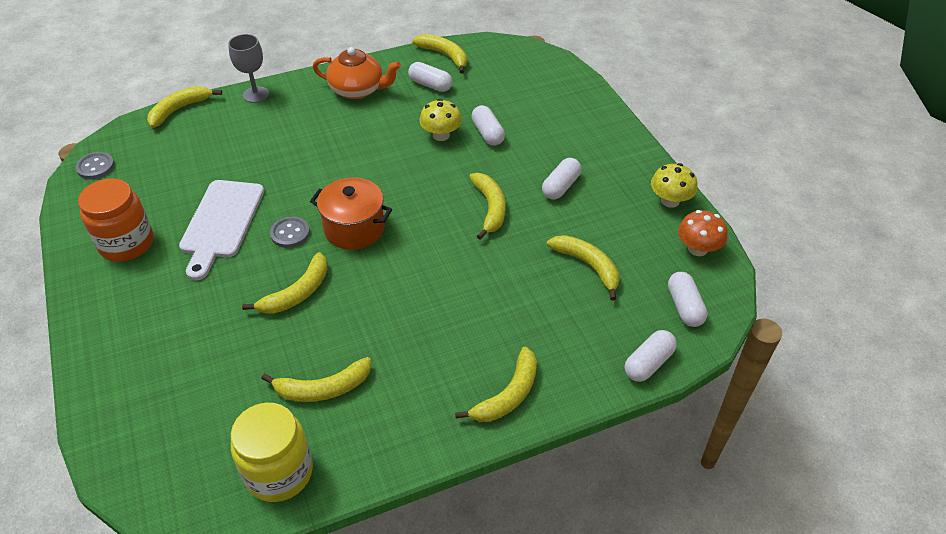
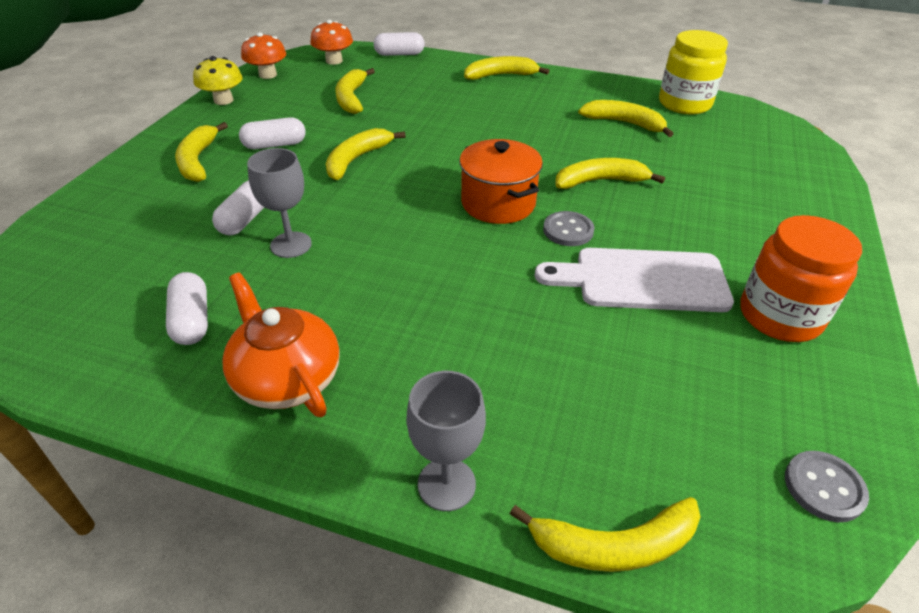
camera: 140 degrees left, 5 degrees down
white cutting board [179,180,264,280] -> white cutting board turned 135 degrees counterclockwise [535,248,734,312]
yellow banana [412,34,467,74] -> yellow banana moved to [175,122,228,182]
yellow mushroom [419,99,462,141] -> grey goblet [247,148,312,258]
white capsule [668,272,708,327] -> orange mushroom [310,20,353,65]

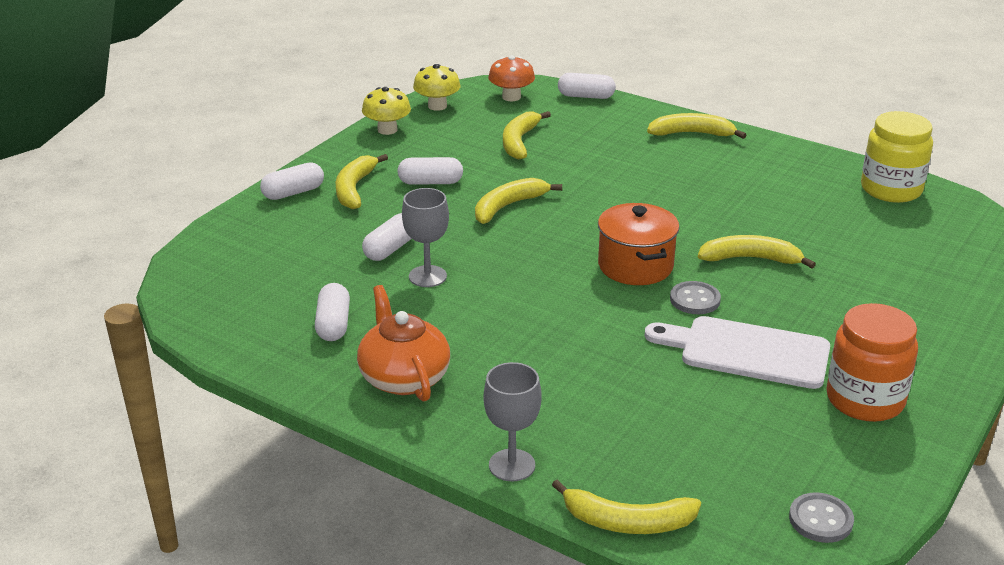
camera: 15 degrees right, 10 degrees down
orange mushroom [241,32,286,79] -> yellow mushroom [413,64,460,111]
yellow banana [578,100,673,137] -> none
none -> white capsule [260,162,324,200]

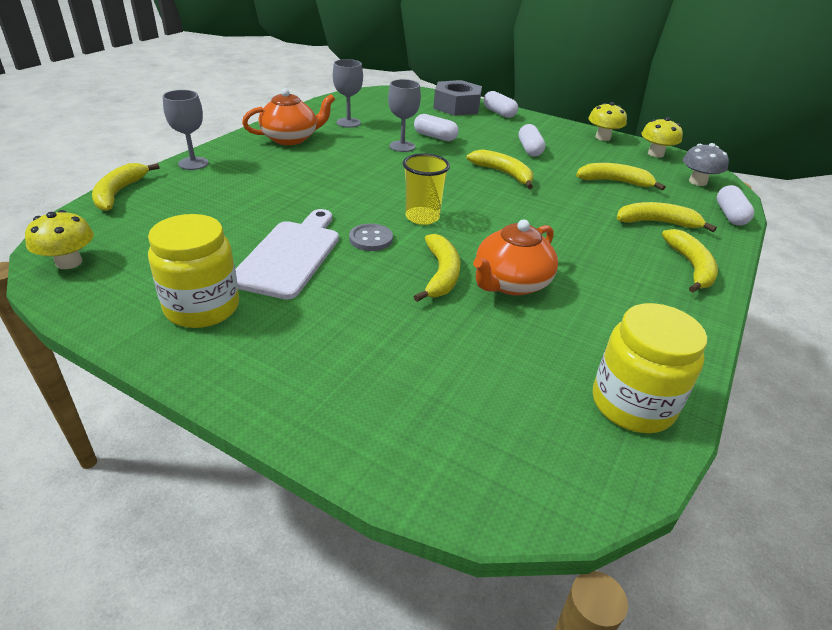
camera: 85 degrees right, 5 degrees up
white capsule [315,283,350,341] -> grey goblet [333,59,363,128]
yellow banana [336,154,388,209] -> yellow banana moved to [617,202,717,232]
orange mushroom [488,55,535,101] -> grey mushroom [683,143,729,186]
orange pot [598,203,680,285] -> yellow cup [403,153,450,225]
grey button [789,493,854,543] -> yellow mushroom [25,210,94,269]
orange jar [826,303,918,422] -> yellow jar [148,214,239,328]
none -> grey nut [433,80,482,116]
none -> orange teapot [473,220,558,295]

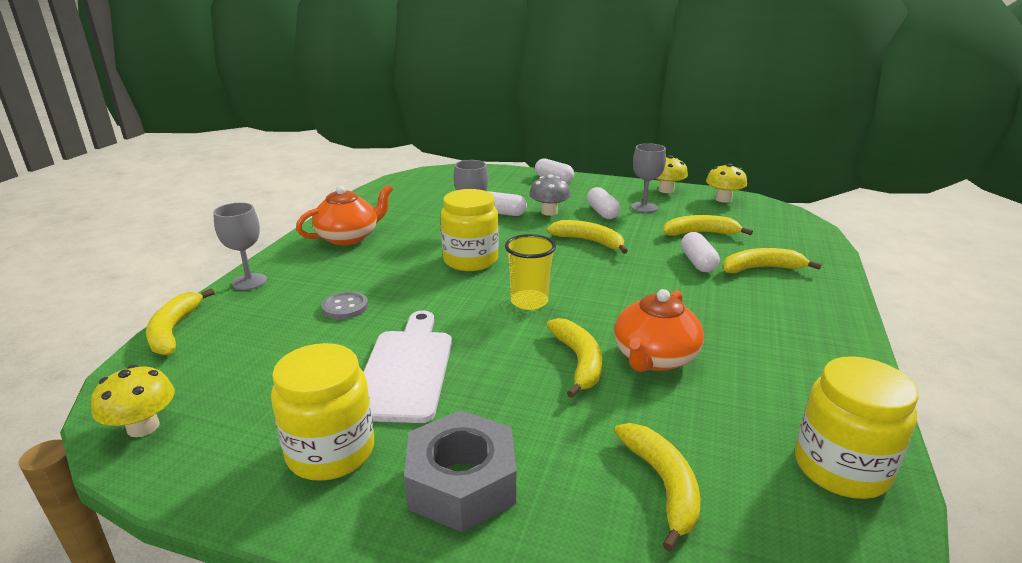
camera: 10 degrees left, 10 degrees down
grey goblet [333,59,363,128] -> grey goblet moved to [631,143,666,213]
grey button [349,223,393,251] -> grey button moved to [321,291,368,319]
grey nut [433,80,482,116] -> grey nut moved to [404,410,516,532]
yellow banana [662,229,718,293] -> yellow banana moved to [614,423,701,552]
grey mushroom [683,143,729,186] -> grey mushroom moved to [529,174,571,216]
white capsule [717,185,754,225] -> white capsule moved to [681,232,720,272]
none -> yellow jar [440,189,499,271]

